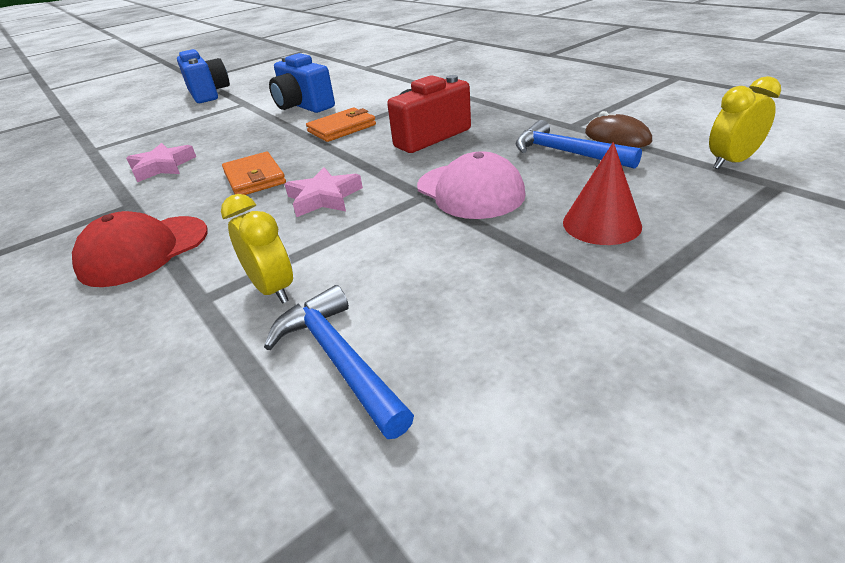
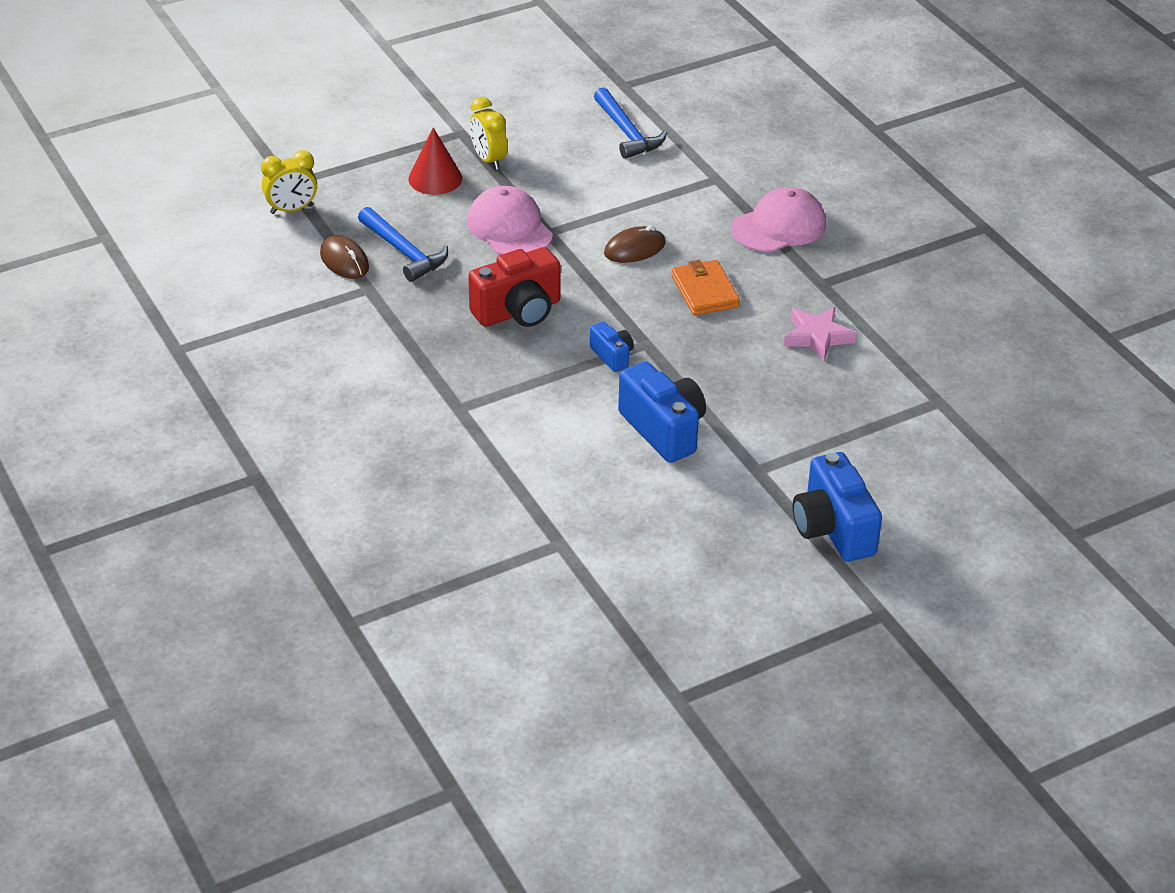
camera: 175 degrees left, 5 degrees up
red cap [72,211,208,287] -> pink cap [731,187,826,252]
yellow clock [221,194,293,304] -> yellow clock moved to [470,97,507,170]
pink star [284,167,363,217] -> brown mouse [604,225,666,263]
orange wallet [306,108,376,142] -> blue camera [590,322,634,372]

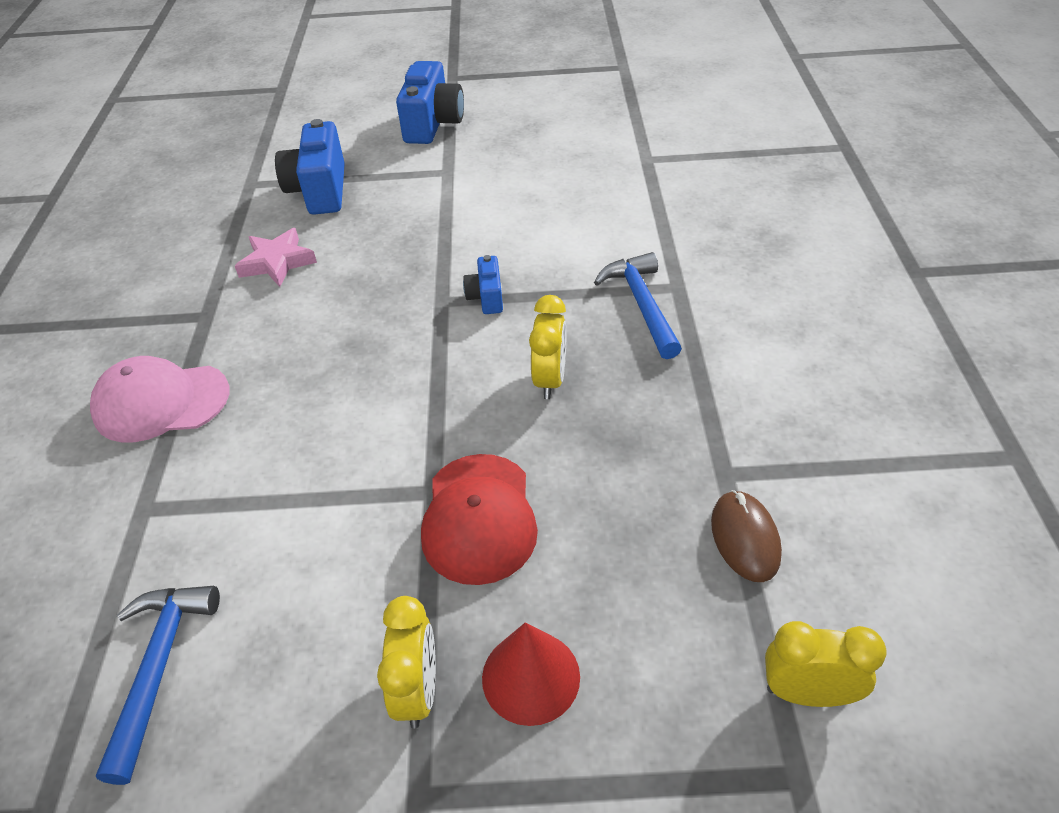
camera: 150 degrees left, 5 degrees up
blue hammer [358,207,448,282] -> blue hammer moved to [594,252,682,359]
pink cap [467,186,553,255] -> red cap [421,454,538,585]
red camera [468,247,561,327] -> yellow clock [529,295,566,399]
brown mouse [604,225,666,263] -> none
blue camera [618,362,706,463] -> blue camera moved to [275,119,345,215]
orange wallet [672,260,740,315] -> none

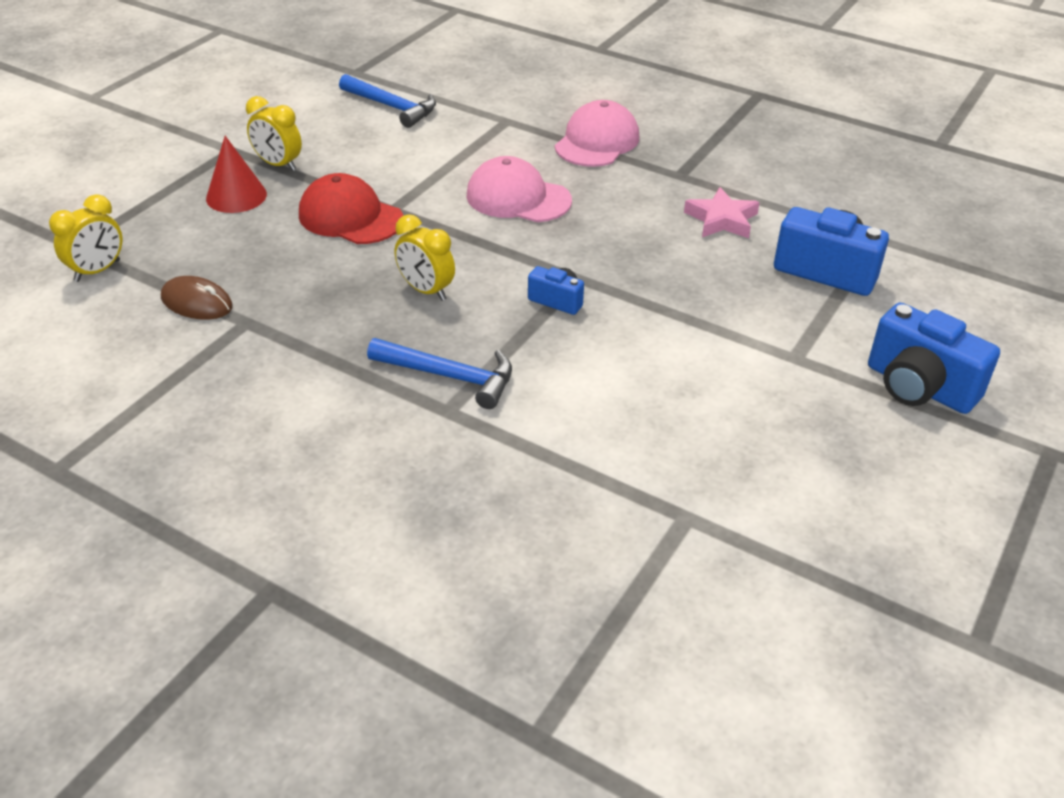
camera: 120 degrees right, 5 degrees down
none -> pink cap [466,156,572,222]

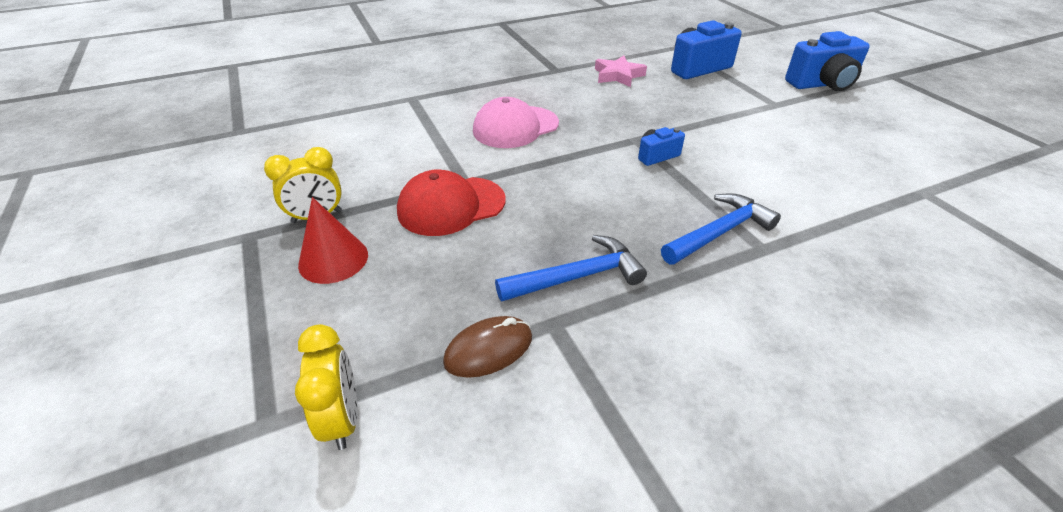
camera: 55 degrees left, 0 degrees up
blue hammer [339,74,436,128] -> blue hammer moved to [495,235,647,301]
yellow clock [395,214,455,301] -> none
pink cap [555,100,639,167] -> none

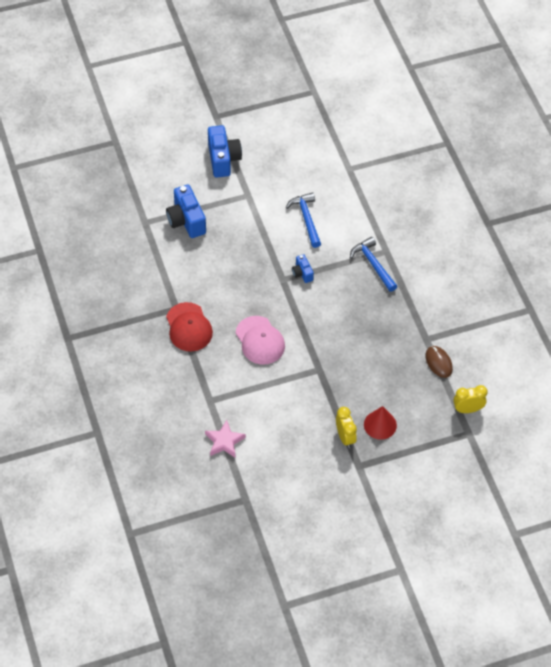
camera: 85 degrees left, 15 degrees up
red cap [397,169,506,236] -> red cap moved to [166,302,213,351]
blue hammer [495,235,647,301] -> blue hammer moved to [286,192,321,248]
pink star [595,55,647,87] -> pink star moved to [205,420,246,457]

